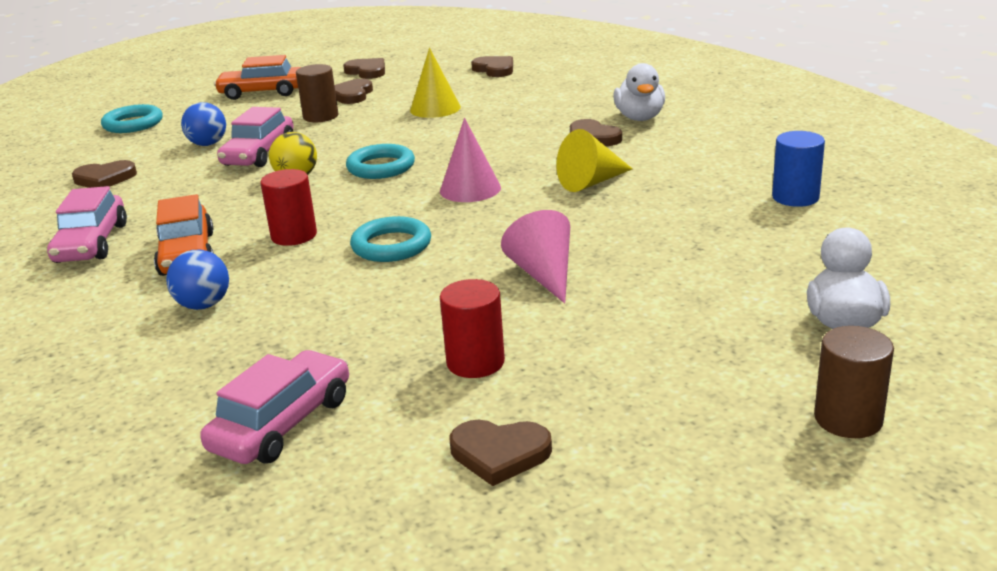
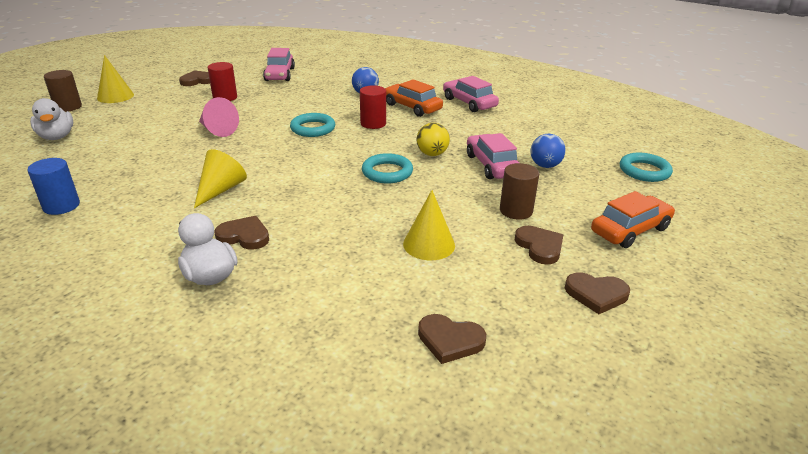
camera: 145 degrees right, 5 degrees up
brown heart [72,160,137,188] -> none
pink cone [440,118,501,202] -> none
none -> yellow cone [97,55,134,103]

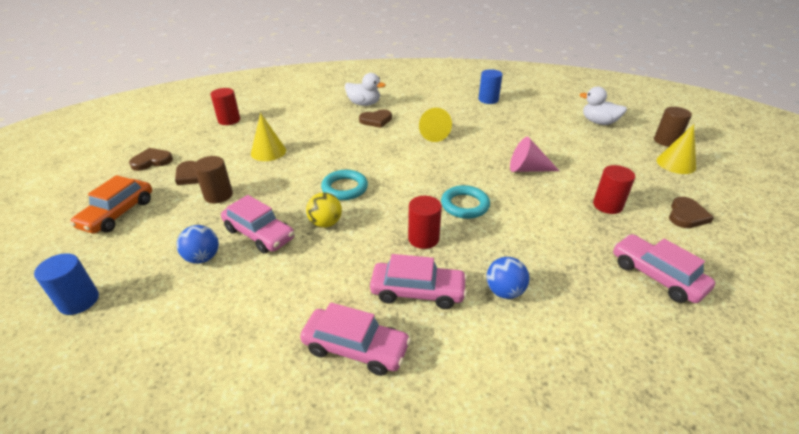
camera: 145 degrees right, 5 degrees up
orange car [385,79,443,117] -> pink car [370,254,467,309]
brown heart [418,314,486,364] -> red cylinder [210,88,240,125]
turquoise ring [620,153,673,182] -> blue cylinder [34,253,99,315]

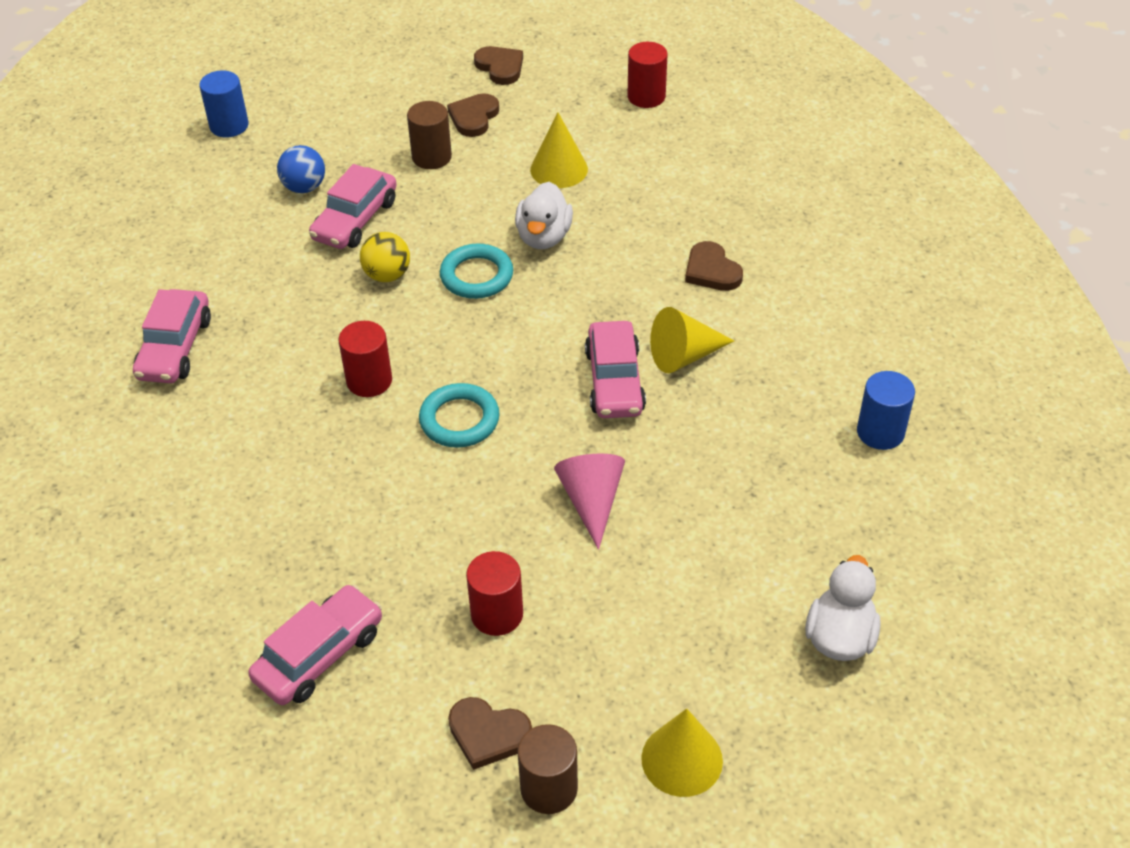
camera: 80 degrees right, 10 degrees up
orange car [70,175,152,234] -> none
white duck [345,73,386,106] -> white duck moved to [515,182,573,249]
pink car [370,254,467,309] -> pink car moved to [585,321,646,418]
blue ball [486,257,529,299] -> none
brown cylinder [654,107,692,147] -> brown cylinder moved to [517,724,578,814]

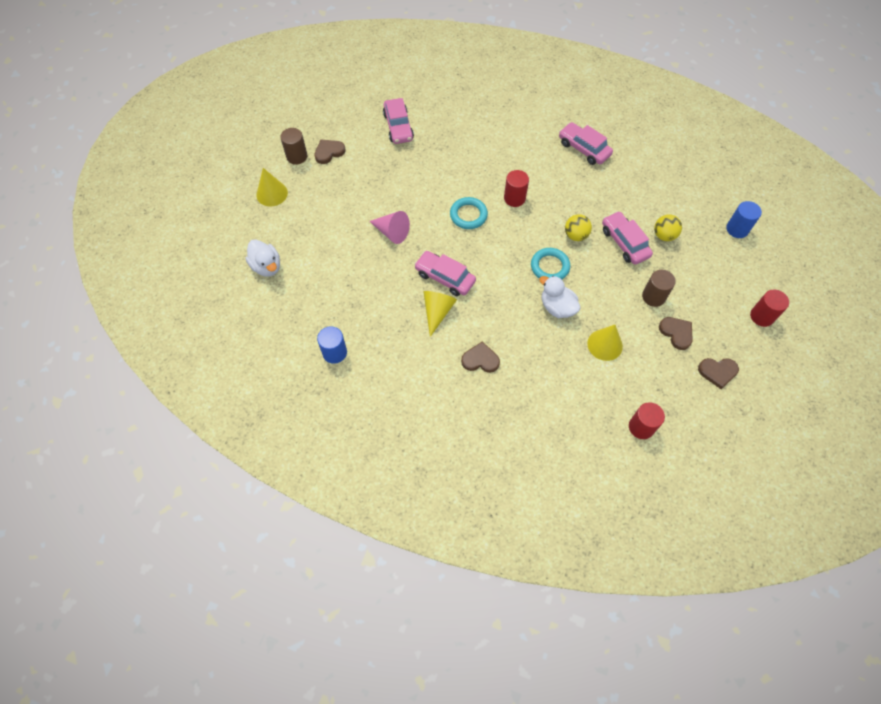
camera: 125 degrees right, 15 degrees up
blue ball [277,145,325,193] -> yellow ball [654,214,682,241]
red cylinder [466,551,523,636] -> red cylinder moved to [750,290,789,327]

